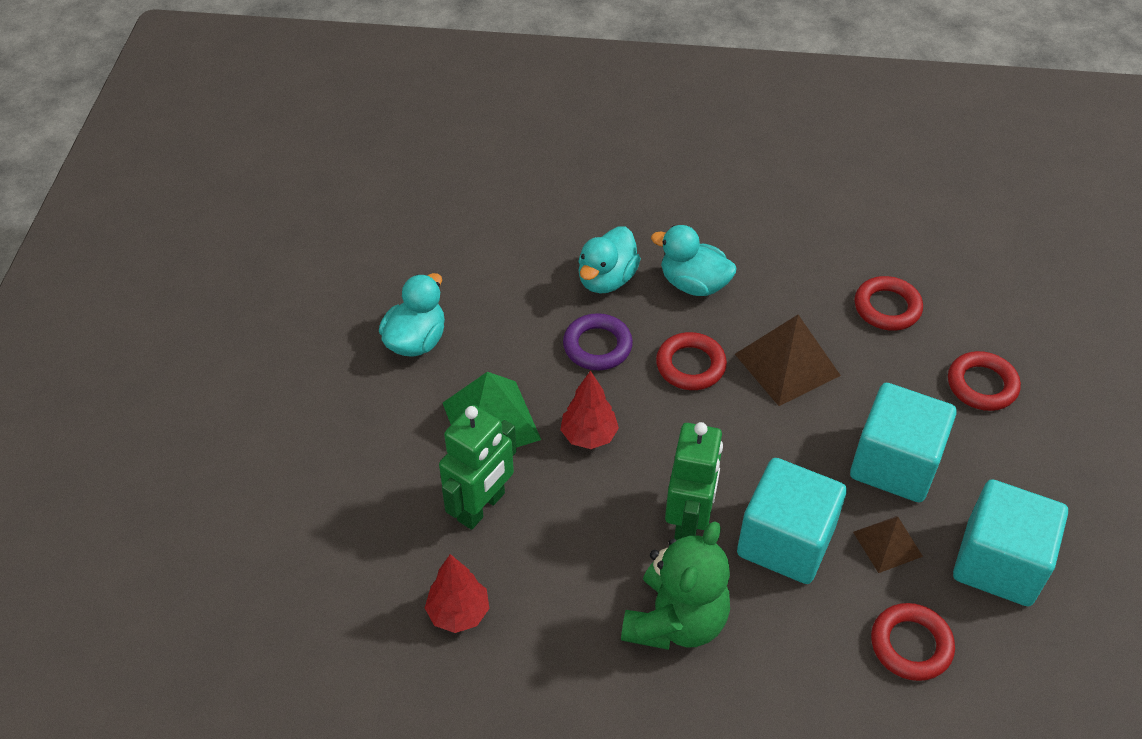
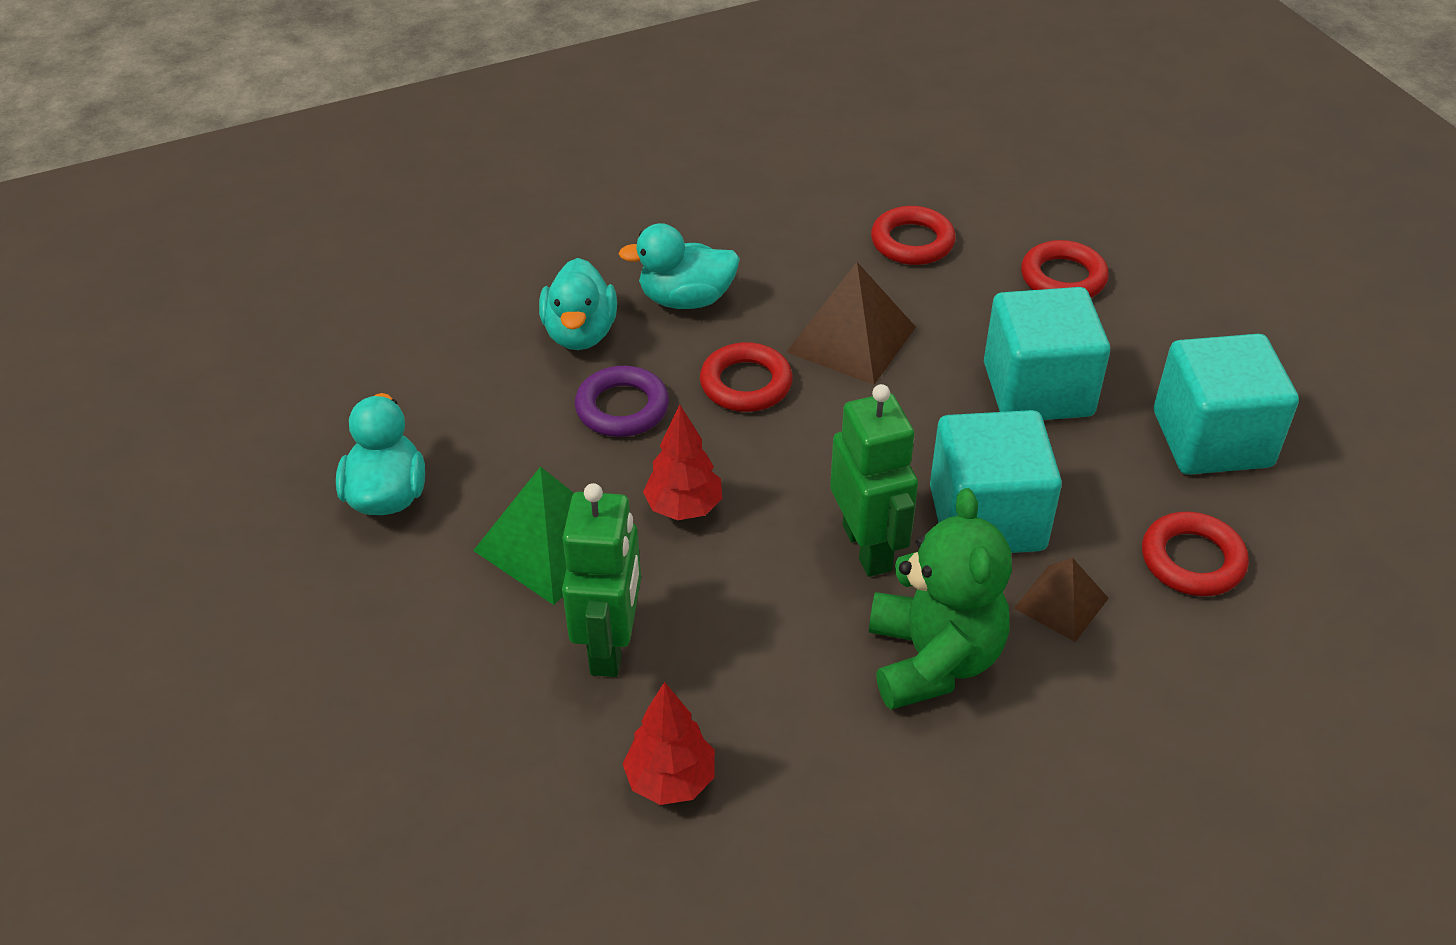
camera: 30 degrees left, 5 degrees down
brown pyramid [853,516,923,573] -> brown pyramid moved to [1014,558,1109,642]

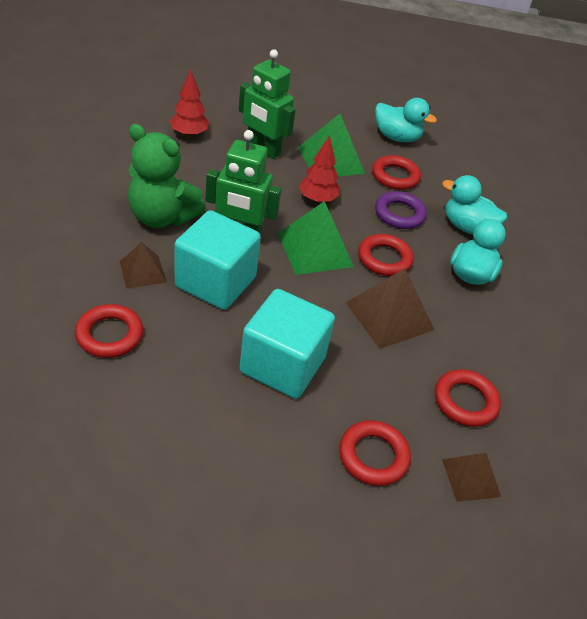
camera: 115 degrees right, 0 degrees up
turquoise cube [1154,334,1299,475] -> none
none -> green pyramid [278,201,354,275]
none -> red ring [372,155,421,190]
none -> brown pyramid [442,453,501,502]

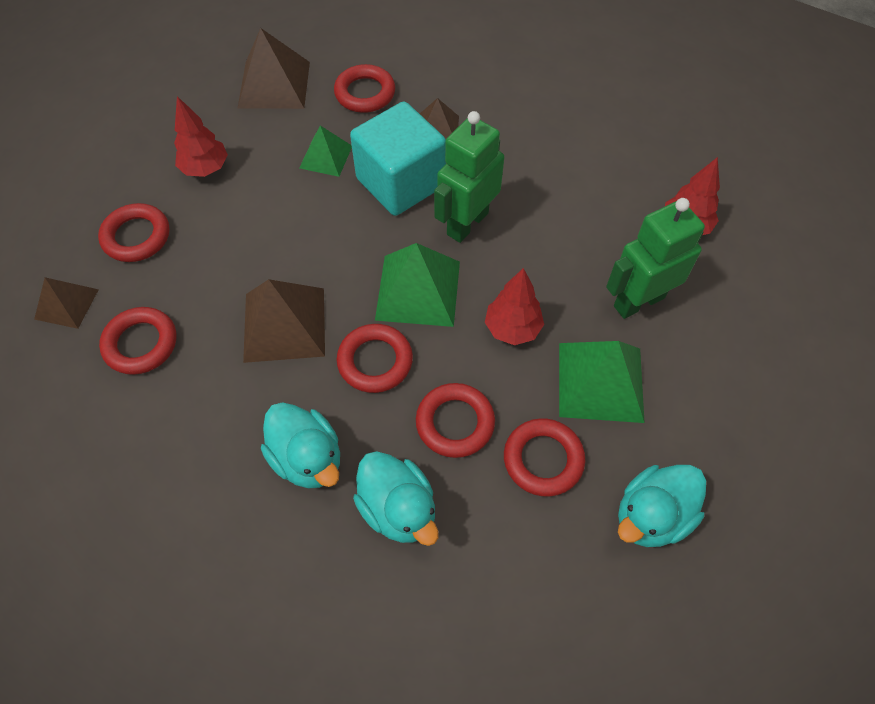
camera: 120 degrees right, 15 degrees up
green teddy bear [128,124,206,228] -> none
turquoise cube [239,289,335,399] -> none
purple ring [375,191,427,229] -> red ring [416,383,495,458]
turquoise duck [442,175,507,234] -> turquoise duck turned 90 degrees clockwise [353,451,439,546]
none -> red tree [174,96,228,177]
none -> brown pyramid [238,28,310,109]
none -> green pyramid [299,126,352,177]

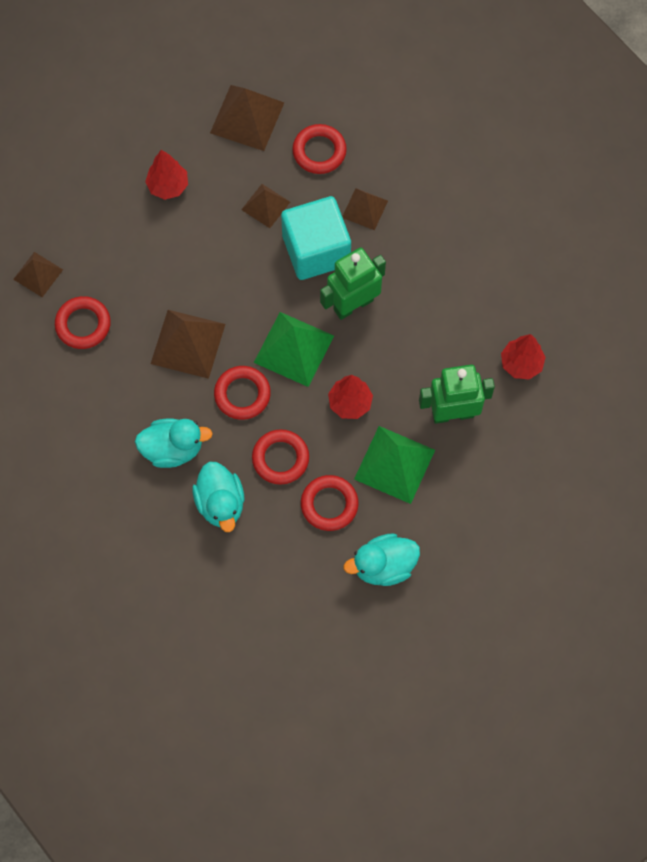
camera: 20 degrees right, 10 degrees up
red ring [98,203,170,262] -> none
turquoise duck [261,402,340,488] -> turquoise duck turned 75 degrees counterclockwise [135,419,213,468]
green pyramid [299,126,352,177] -> brown pyramid [241,184,290,228]

